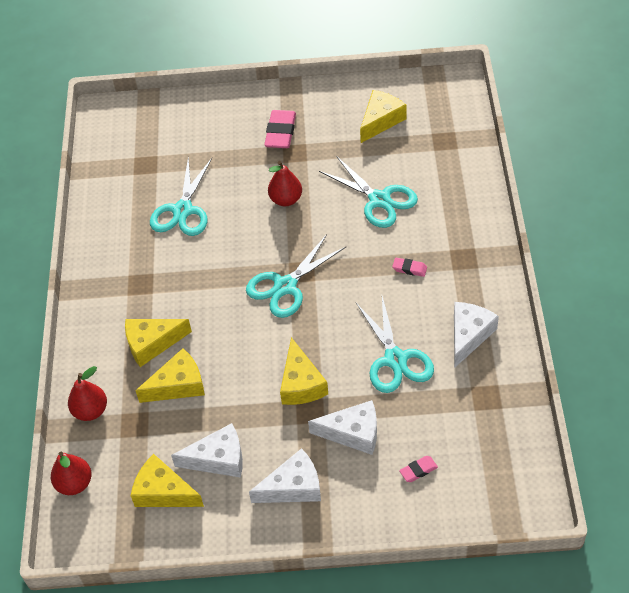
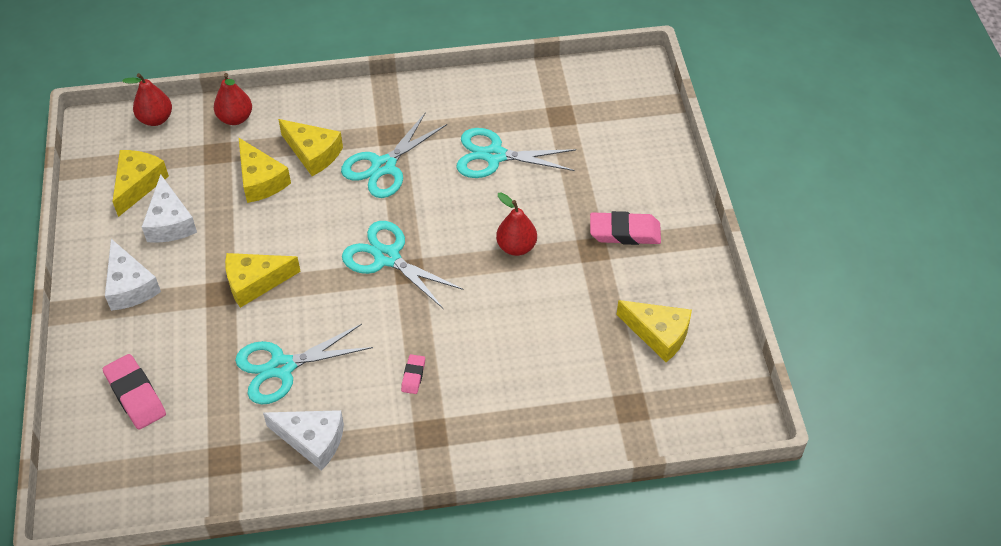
camera: 80 degrees right, 0 degrees up
yellow cheese [125,319,192,367] -> yellow cheese turned 150 degrees clockwise [278,119,343,176]
white cheese [308,400,377,455] -> none
turquoise scissors [319,156,418,228] -> turquoise scissors moved to [341,112,447,198]
pink eraser [399,456,438,482] -> pink eraser [103,354,166,429], size x1.90

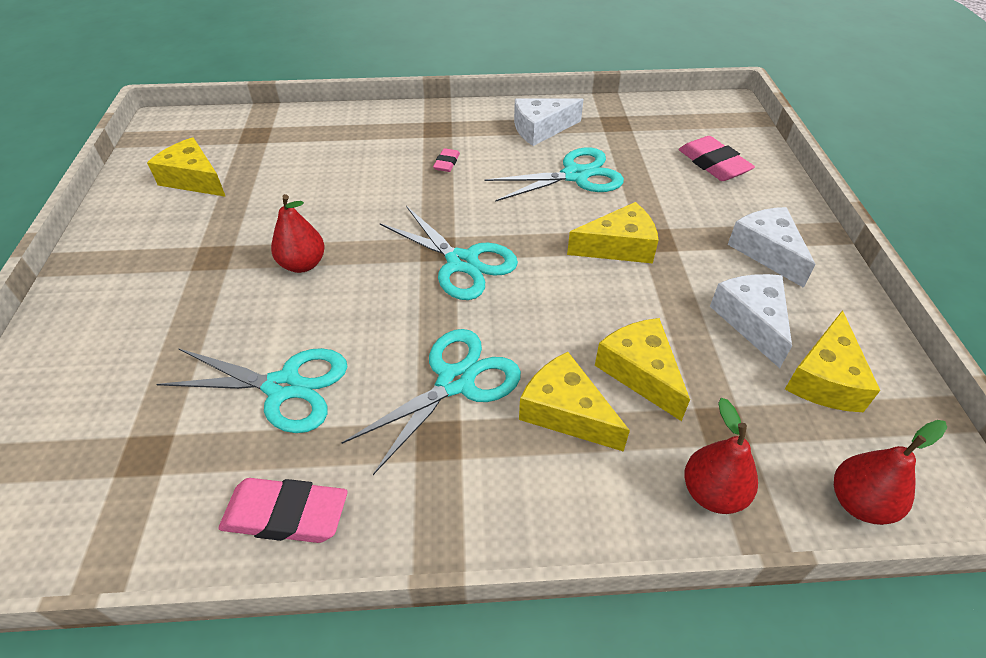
camera: 175 degrees left, 5 degrees down
white cheese [263,410,344,471] -> white cheese turned 45 degrees counterclockwise [514,98,584,146]
pink eraser [590,211,661,245] -> pink eraser moved to [218,478,347,543]

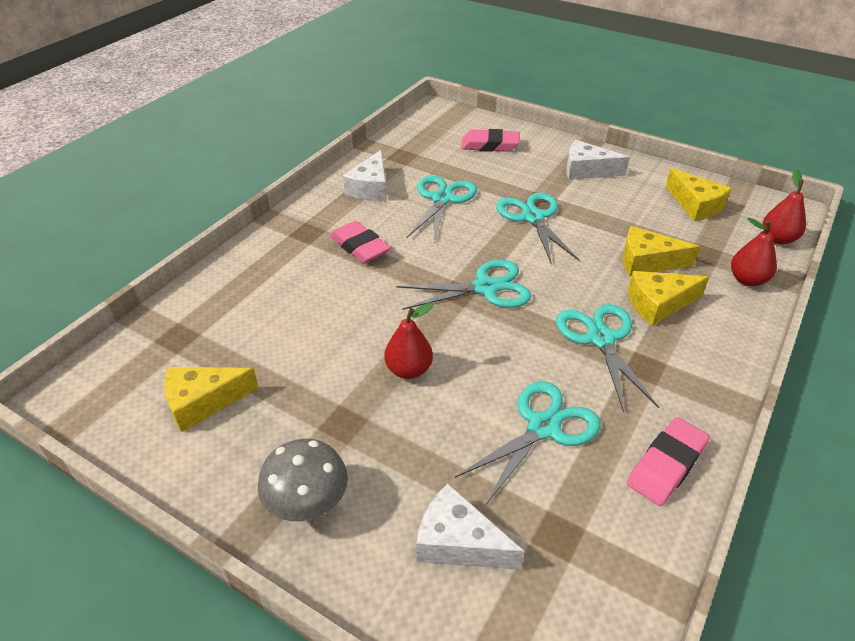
camera: 55 degrees left, 5 degrees down
pink eraser [433,148,460,172] -> pink eraser [330,221,391,263], size x1.90
yellow cheese [567,202,659,263] -> turquoise scissors [496,193,580,265]
white cheese [710,274,792,368] -> white cheese moved to [416,484,524,570]
none -> grey mushroom [258,439,348,522]

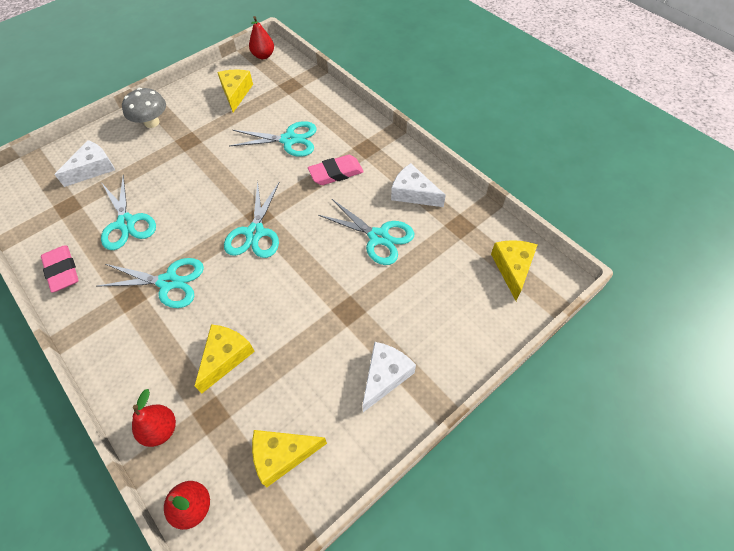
camera: 110 degrees right, 15 degrees up
red pear [384,302,434,379] -> red pear moved to [249,16,274,59]
pink eraser [461,129,520,152] -> none
turquoise scissors [496,193,580,265] -> turquoise scissors moved to [229,121,317,157]
yellow cheese [628,271,709,326] -> yellow cheese moved to [491,240,537,301]

